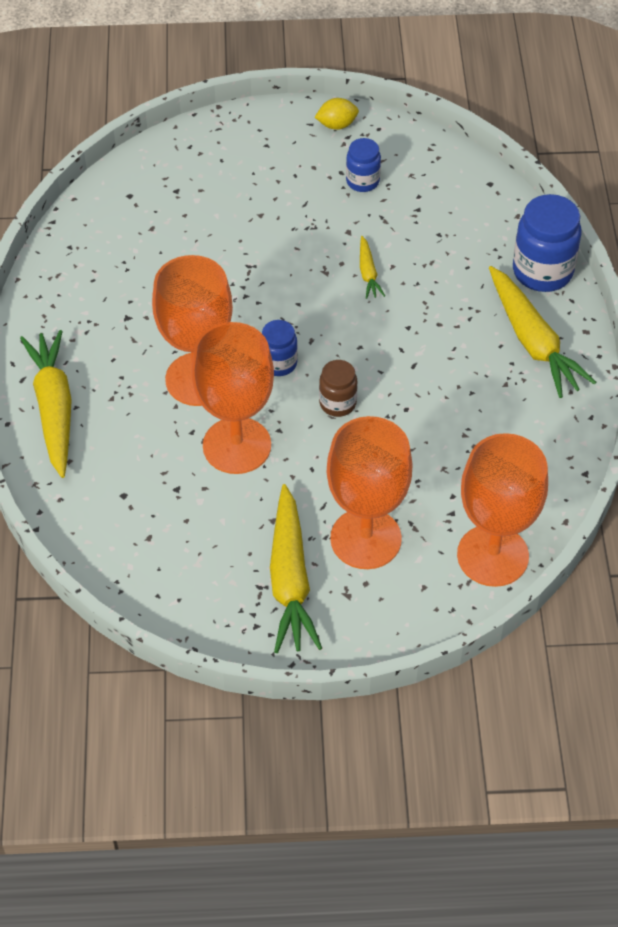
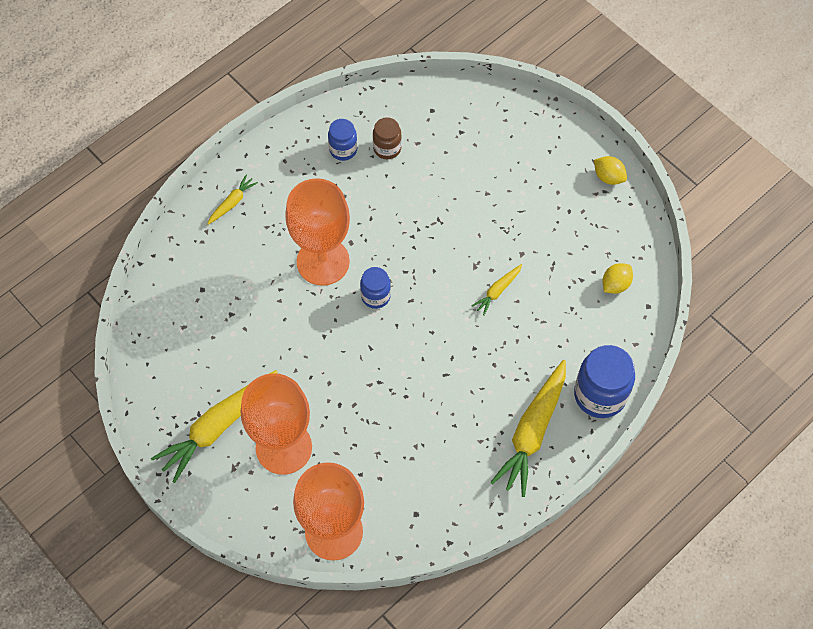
camera: 50 degrees right, 10 degrees up
yellow carrot [20,330,72,478] -> yellow carrot [207,174,258,225], size x0.48
orange goblet [191,322,274,474] -> none
brown jar [319,360,358,417] -> brown jar moved to [373,117,402,159]
blue jar [346,138,381,192] -> blue jar moved to [328,119,357,161]
none -> yellow lemon [602,263,633,294]

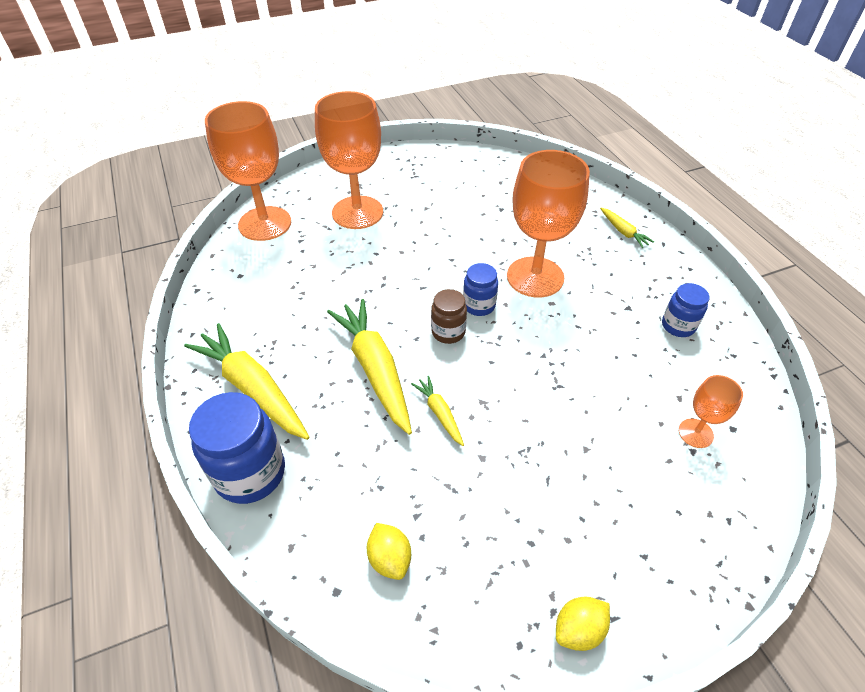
camera: 110 degrees right, 15 degrees down
yellow carrot [151,370,277,483] -> yellow carrot moved to [327,299,412,435]
brown jar [373,117,402,159] -> brown jar moved to [431,289,467,344]
none -> orange goblet [679,375,743,448]

